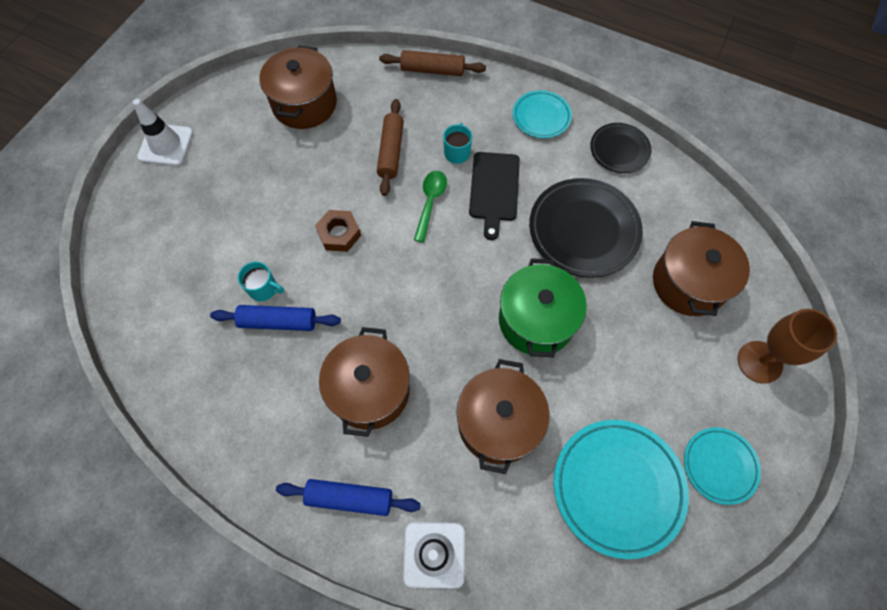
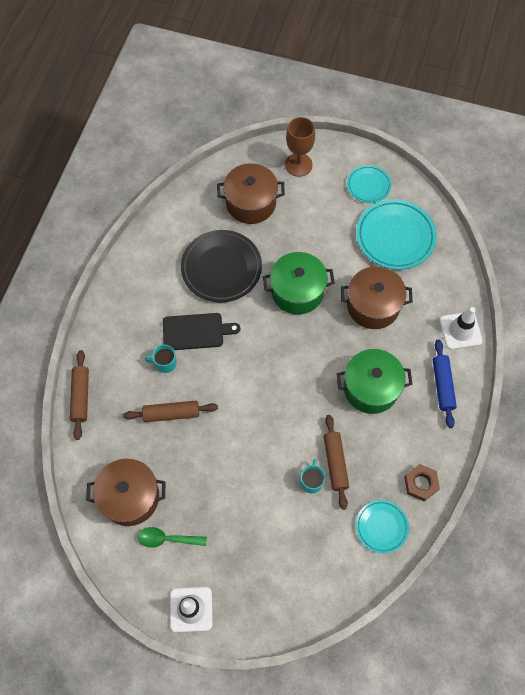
camera: 100 degrees left, 0 degrees up
blue rolling pin [210,305,341,331] -> brown rolling pin [324,415,349,510]
brown nut [315,210,361,252] -> brown nut moved to [404,464,440,501]
brown pot [319,327,410,437] -> green pot [337,349,413,414]
green spoon [414,171,447,243] -> green spoon moved to [138,527,207,548]
turquoise plate [513,90,572,138] -> turquoise plate moved to [356,500,409,553]
black plate [590,123,652,173] -> none

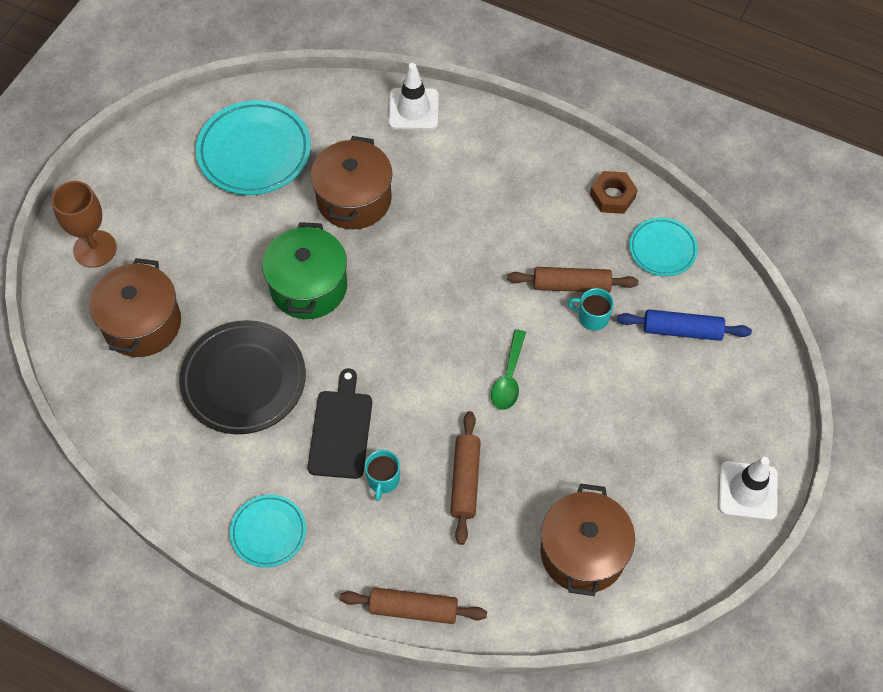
camera: 80 degrees left, 5 degrees down
green spoon [138,527,207,548] -> green spoon moved to [491,329,526,410]
green pot [337,349,413,414] -> none
turquoise plate [347,165,392,203] -> turquoise plate moved to [230,495,306,568]
blue rolling pin [433,339,457,428] -> blue rolling pin moved to [617,309,752,341]

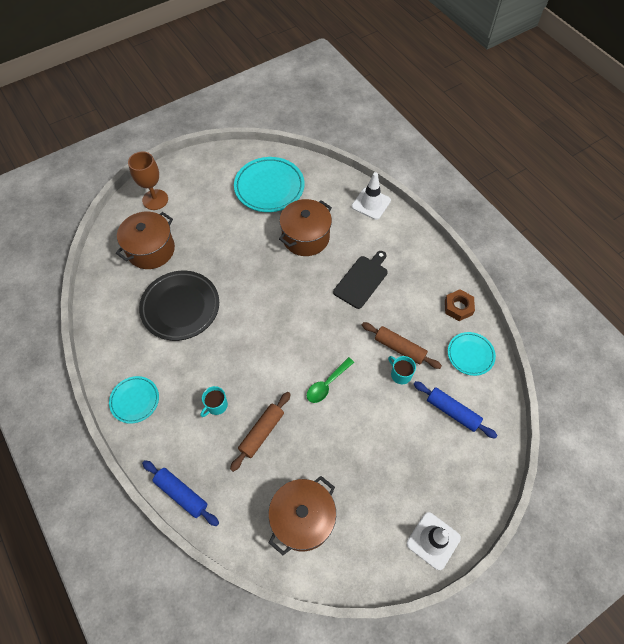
camera: 30 degrees right, 0 degrees up
green pot [262,222,347,319] -> none
black cutting board [307,368,372,479] -> black cutting board moved to [333,251,388,309]
brown rolling pin [340,587,487,624] -> blue rolling pin [142,460,219,526]

